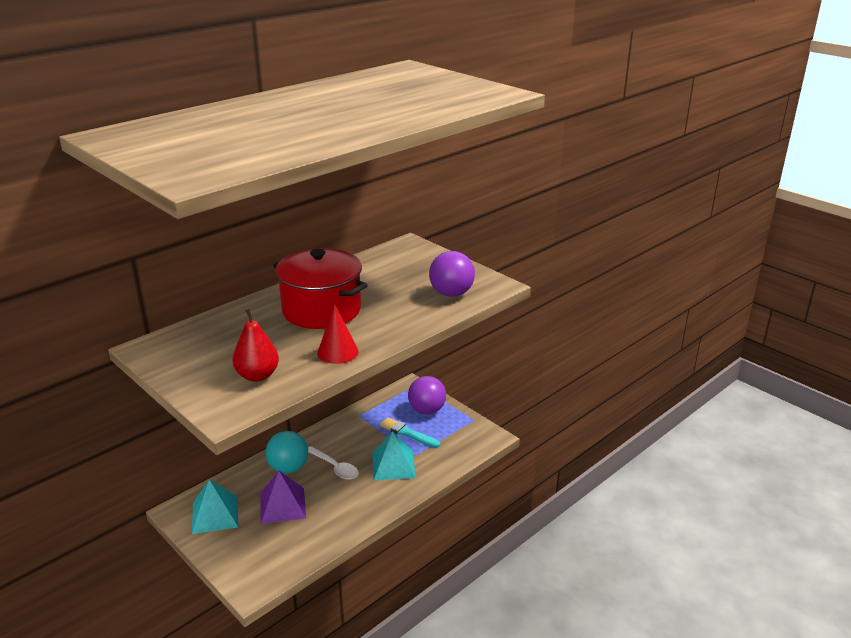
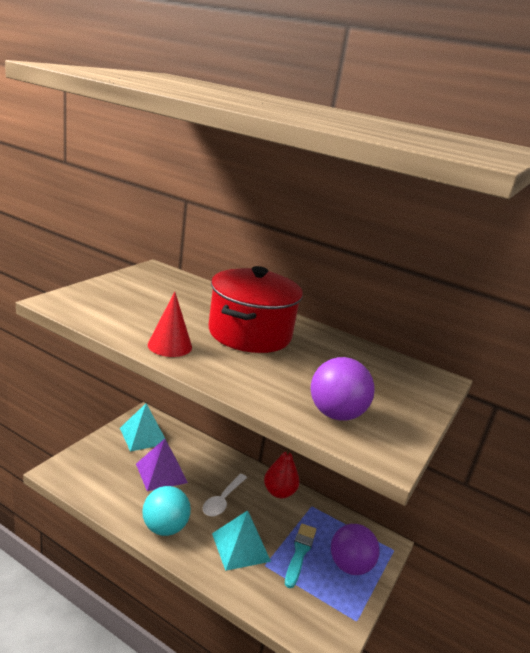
camera: 70 degrees right, 5 degrees down
red pear [233,309,279,382] -> red pear moved to [264,449,300,498]
turquoise ball [266,431,308,474] -> turquoise ball moved to [142,486,191,536]

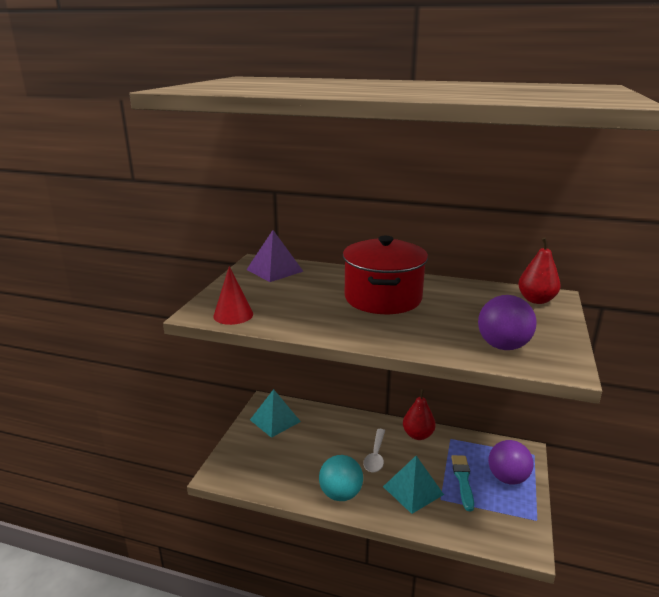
camera: 10 degrees left, 0 degrees up
purple pyramid [136,439,188,491] -> purple pyramid moved to [246,230,304,282]
red cone [148,292,192,357] -> red cone moved to [213,266,253,325]
none -> red pear [518,238,561,304]

